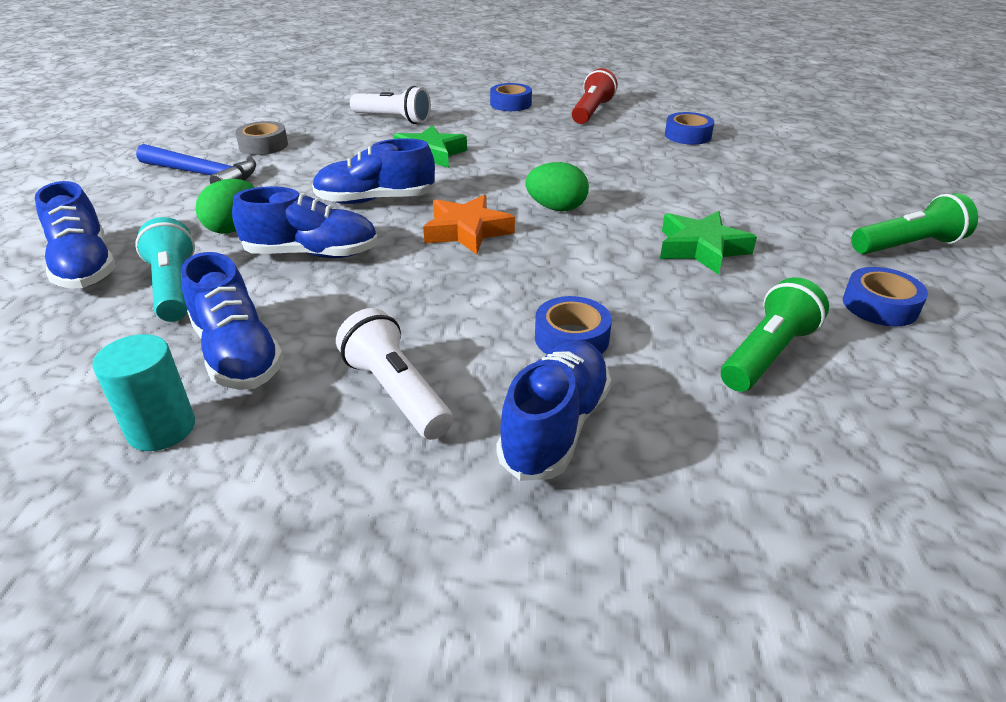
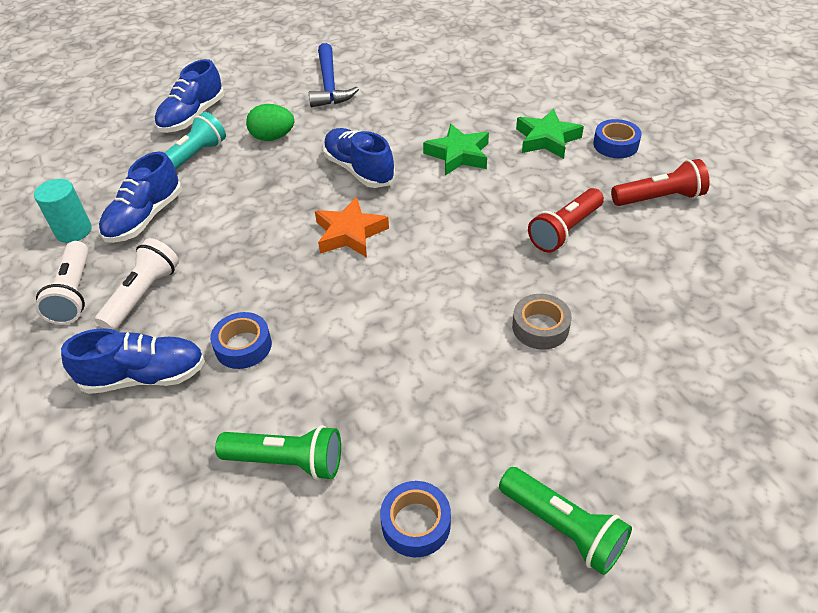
camera: 60 degrees right, 10 degrees up
blue shoe [232,186,378,258] -> none
grey tape [235,121,288,155] -> grey tape moved to [512,294,572,350]
white flashlight [350,86,431,124] -> white flashlight moved to [35,241,89,325]
green egg [526,162,589,211] -> none
green star [660,211,757,275] -> green star moved to [516,109,584,159]
blue tape [665,112,714,145] -> none
none -> red flashlight [528,188,604,253]

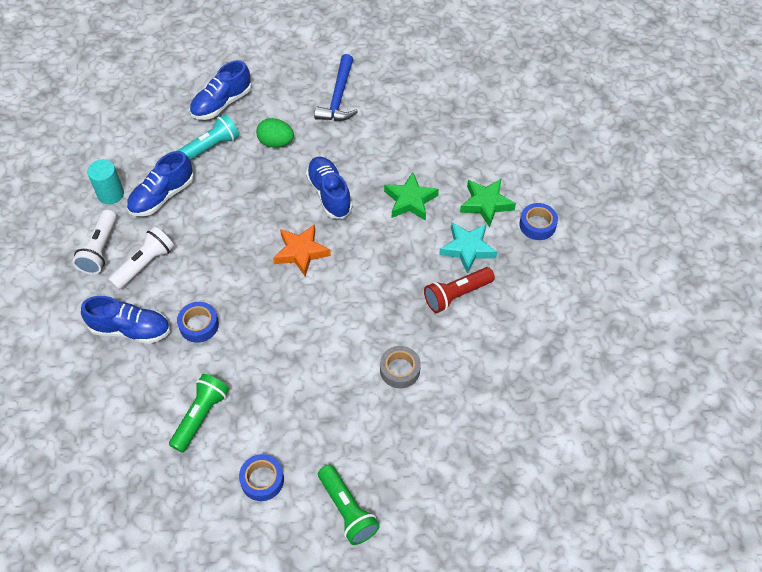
camera: 15 degrees right, 10 degrees up
green flashlight [215,425,341,480] -> green flashlight turned 90 degrees counterclockwise [169,374,229,453]
red flashlight [611,159,710,206] -> none
none -> turquoise star [439,222,497,274]

